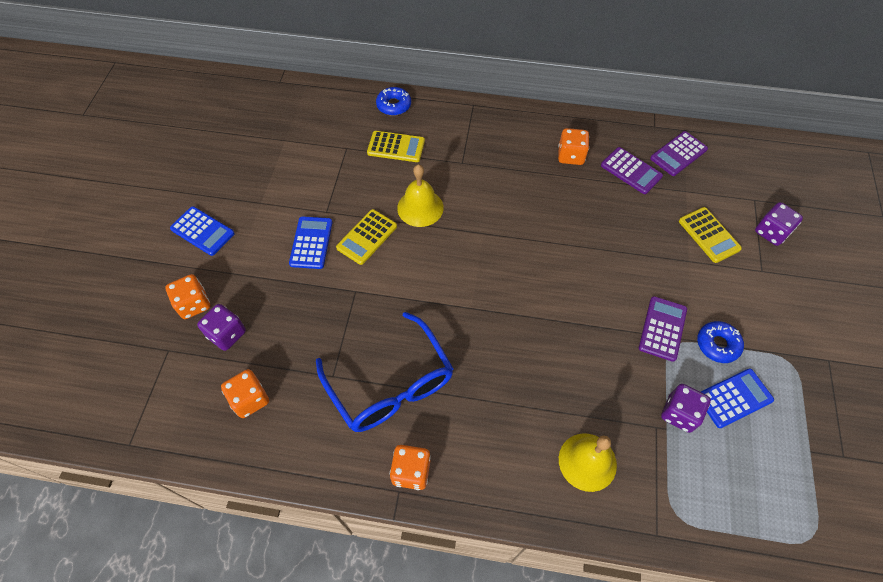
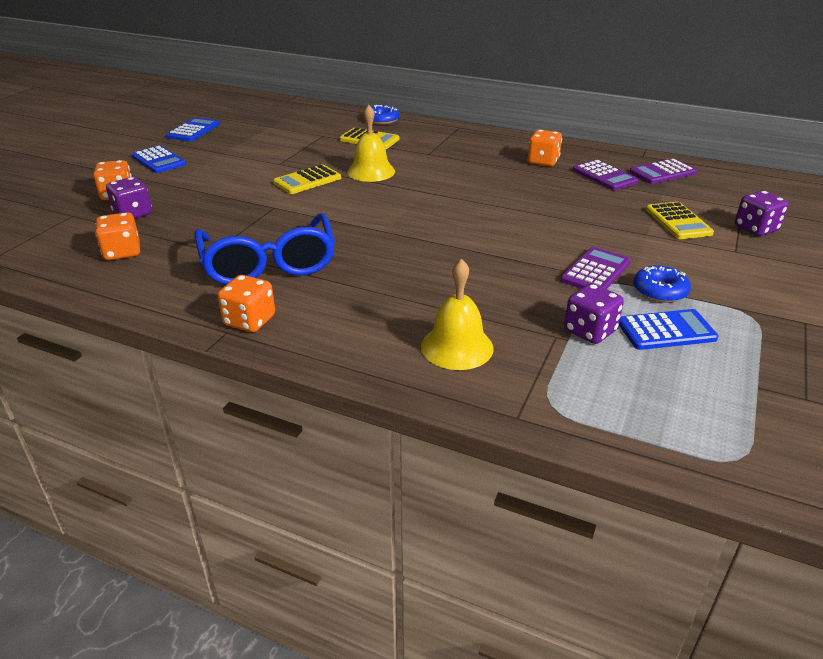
camera: 15 degrees right, 25 degrees down
blue calculator [289,216,332,269] -> blue calculator moved to [166,118,220,141]

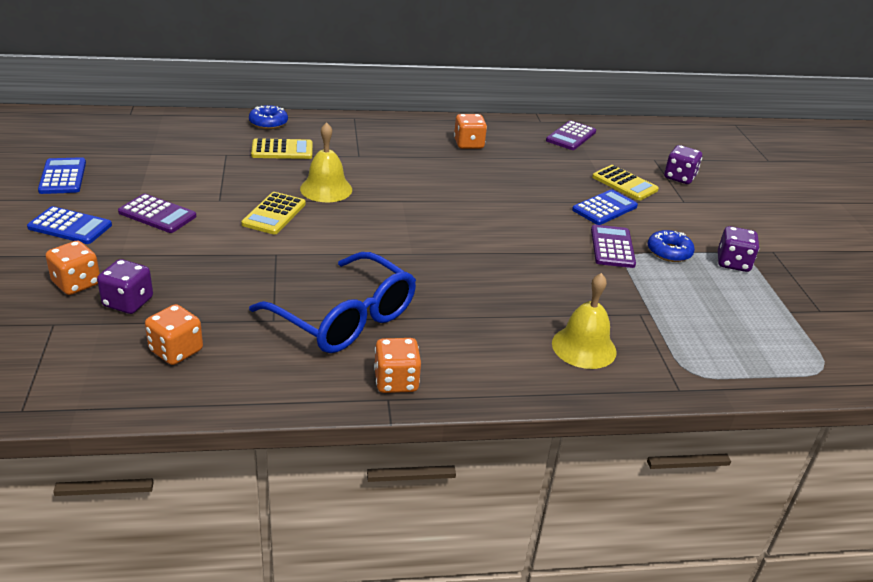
camera: 35 degrees left, 0 degrees up
purple dice [564,283,624,344] -> purple dice moved to [718,226,759,272]
purple calculator [573,159,639,190] -> purple calculator moved to [118,194,196,233]
blue calculator [619,309,719,350] -> blue calculator moved to [572,189,638,225]

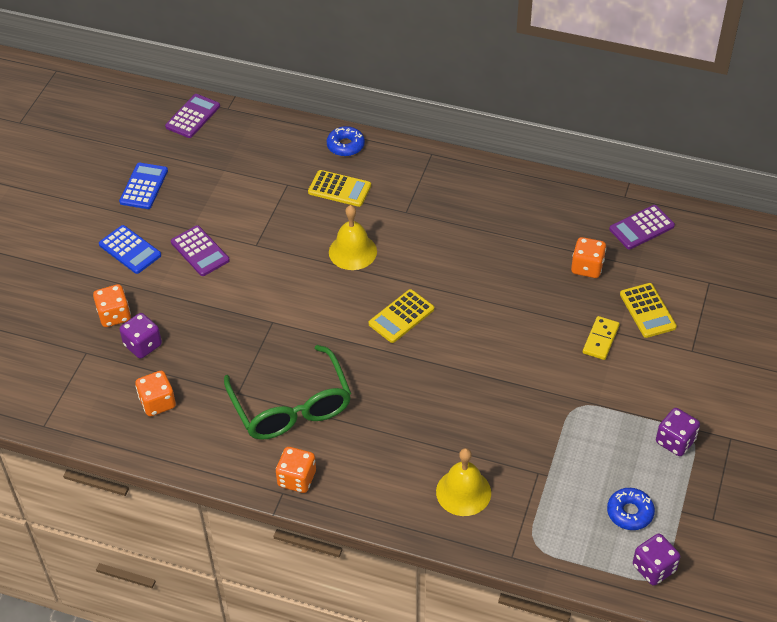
camera: 30 degrees right, 15 degrees up
yellow calculator [241,192,306,234] -> yellow calculator moved to [369,289,434,343]
blue glasses [249,252,416,353] -> green glasses [224,345,351,440]
orange dice [454,114,487,149] -> orange dice moved to [571,237,606,278]
blue calculator [572,189,638,225] -> yellow domino [583,316,620,360]
purple calculator [591,225,636,268] -> purple calculator moved to [165,94,220,138]
blue donut [648,230,695,262] -> blue donut moved to [607,488,655,530]
purple dice [664,145,702,184] -> purple dice moved to [633,534,680,586]

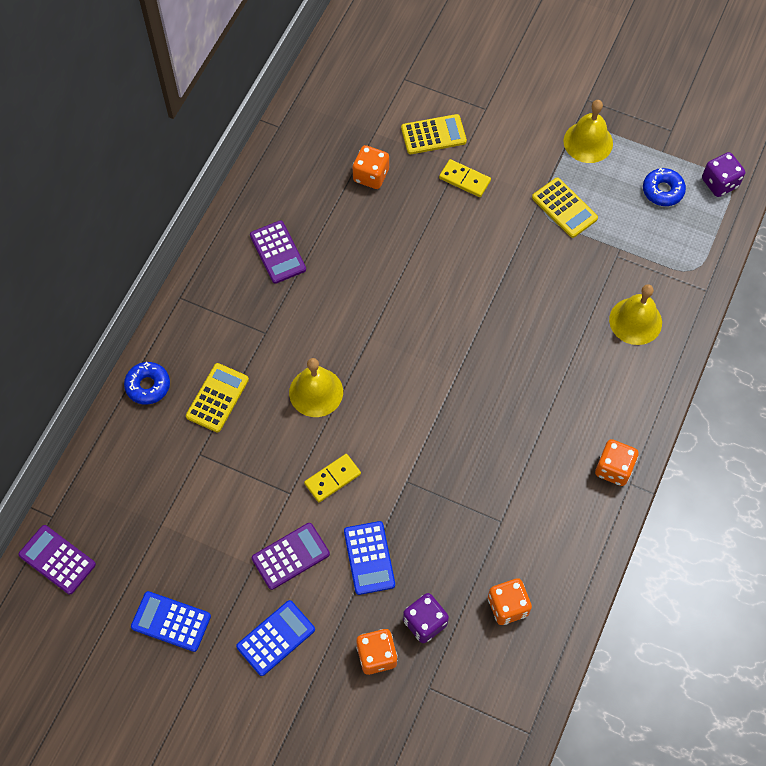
camera: 85 degrees left, 15 degrees up
green glasses [224,345,351,440] -> none
yellow calculator [369,289,434,343] -> yellow calculator moved to [532,177,598,238]
purple calculator [609,205,675,249] -> purple calculator moved to [250,220,306,284]
purple dice [656,408,700,456] -> yellow bell [563,100,613,163]
none -> yellow domino [304,454,361,502]
none -> blue calculator [344,521,395,595]

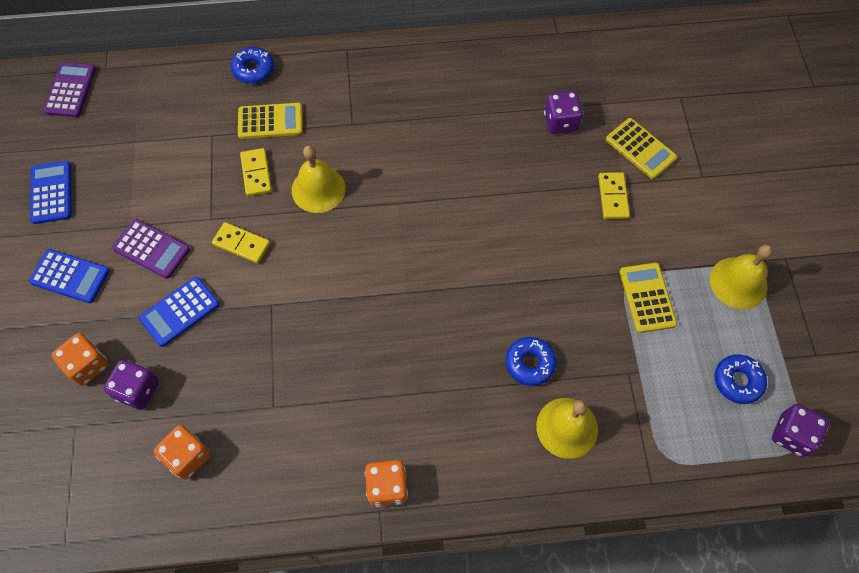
camera: 60 degrees right, 0 degrees up
purple calculator [250,220,306,284] -> none
orange dice [353,145,389,189] -> purple dice [544,91,583,134]
yellow calculator [532,177,598,238] -> yellow calculator turned 150 degrees clockwise [619,263,677,333]
none -> yellow domino [240,148,272,196]
none -> blue donut [506,337,556,386]

